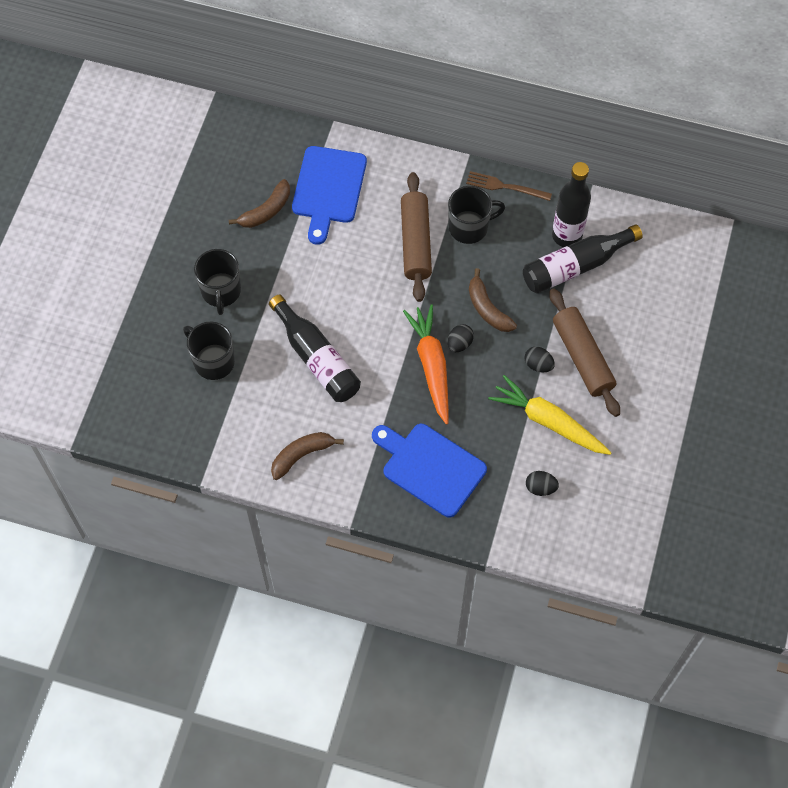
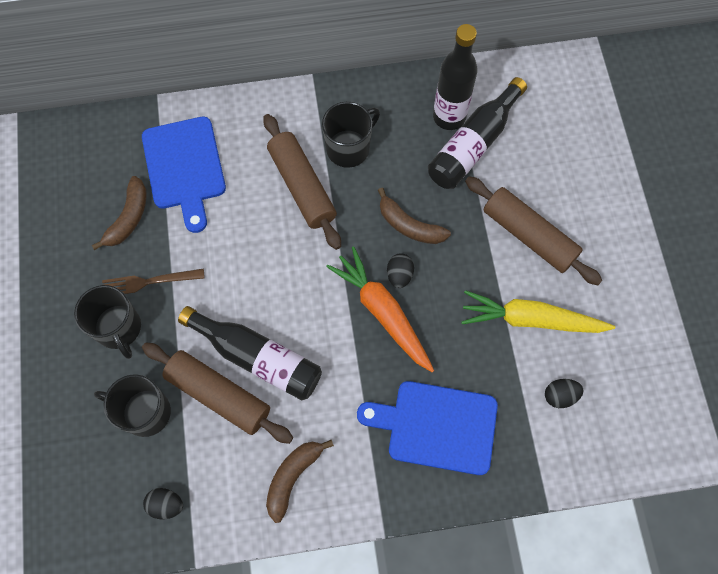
camera: 25 degrees left, 5 degrees up
brown fork [466,171,552,201] -> brown fork moved to [102,269,205,294]
black egg [524,347,555,372] -> black egg moved to [143,488,183,519]
none -> brown rolling pin [142,343,293,444]

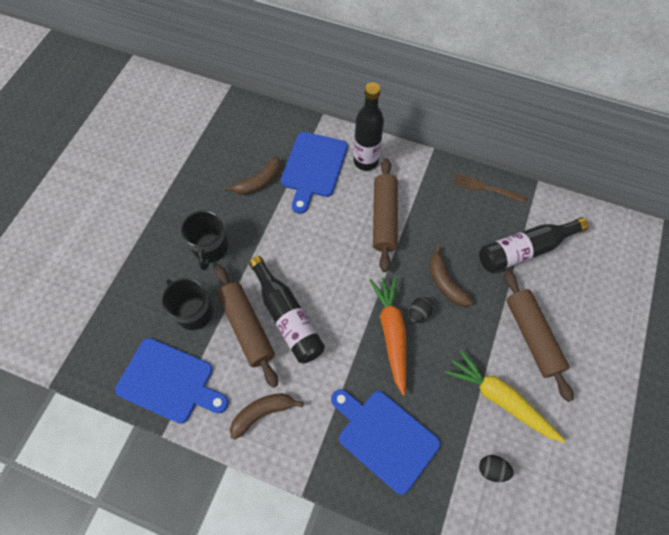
camera: 30 degrees right, 5 degrees down
brown fork [102,269,205,294] -> brown fork moved to [453,173,527,203]
black egg [143,488,183,519] -> blue cutting board [115,338,229,424]
black mug [322,102,380,168] -> none
black bottle [433,24,478,130] -> black bottle moved to [353,82,384,171]

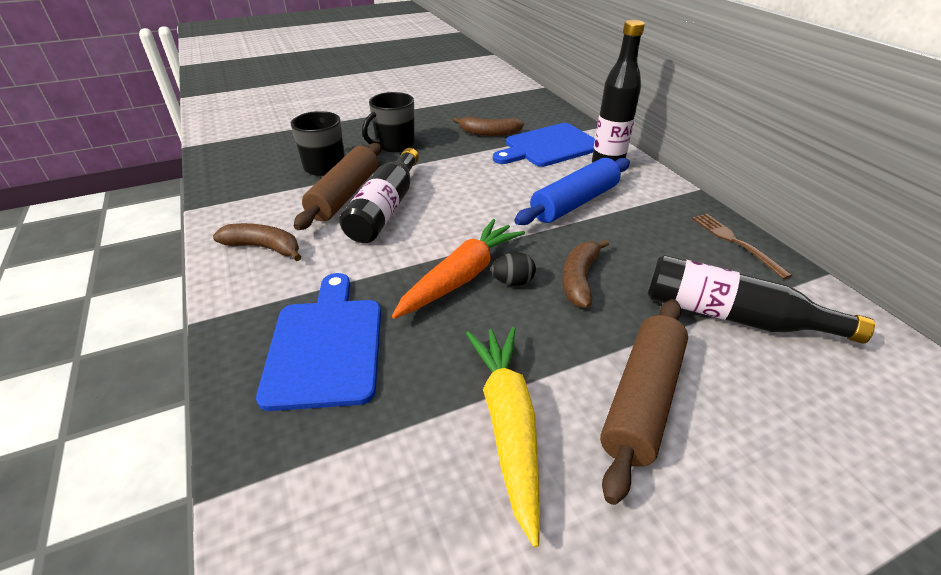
camera: 45 degrees right, 25 degrees down
blue cutting board [115,338,229,424] -> none
brown rolling pin [373,158,398,272] -> blue rolling pin [514,158,630,225]
black egg [479,455,514,482] -> none

